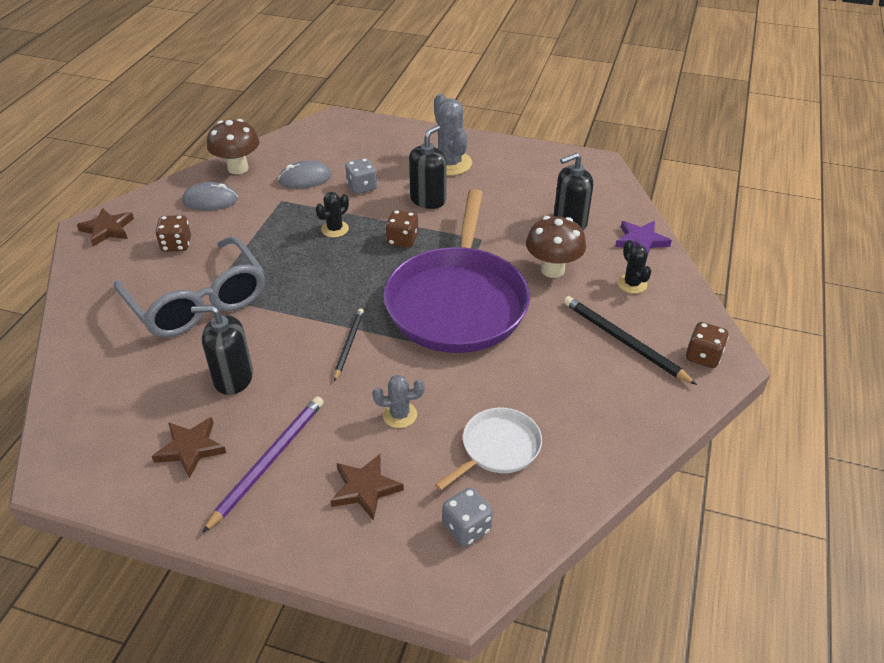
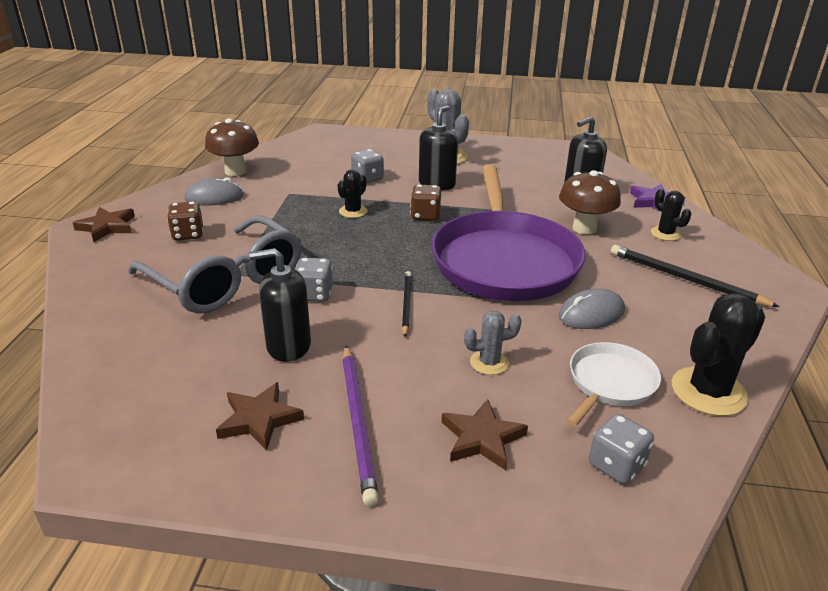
camera: 10 degrees left, 10 degrees down
purple pencil [202,396,324,533] -> purple pencil turned 150 degrees clockwise [343,345,379,506]
grey mouse [278,160,332,189] -> grey mouse moved to [558,289,625,329]
brown dice [686,322,729,368] -> none
none -> grey dice [295,258,333,302]
none -> black cactus [672,293,765,416]

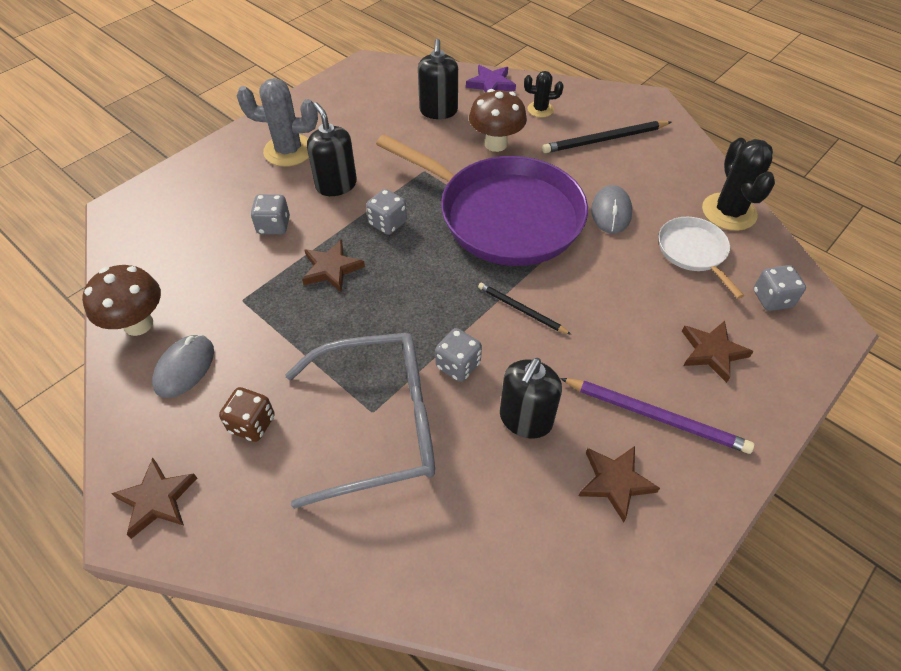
camera: 55 degrees left, 20 degrees up
black cactus [337,169,367,218] -> brown star [302,239,365,292]
brown dice [410,184,441,221] -> grey dice [366,189,407,235]
grey cactus [464,311,522,375] -> none

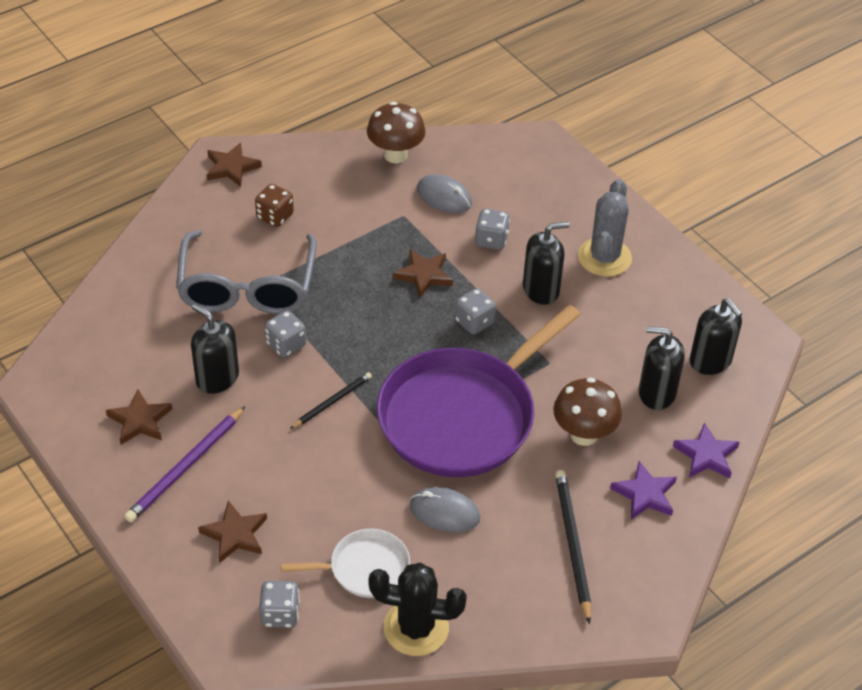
camera: 100 degrees right, 5 degrees down
grey mouse [152,335,214,398] -> grey mouse moved to [417,174,472,213]
black cactus [524,71,564,117] -> purple star [610,461,677,519]
none -> black soap dispenser [690,298,742,375]

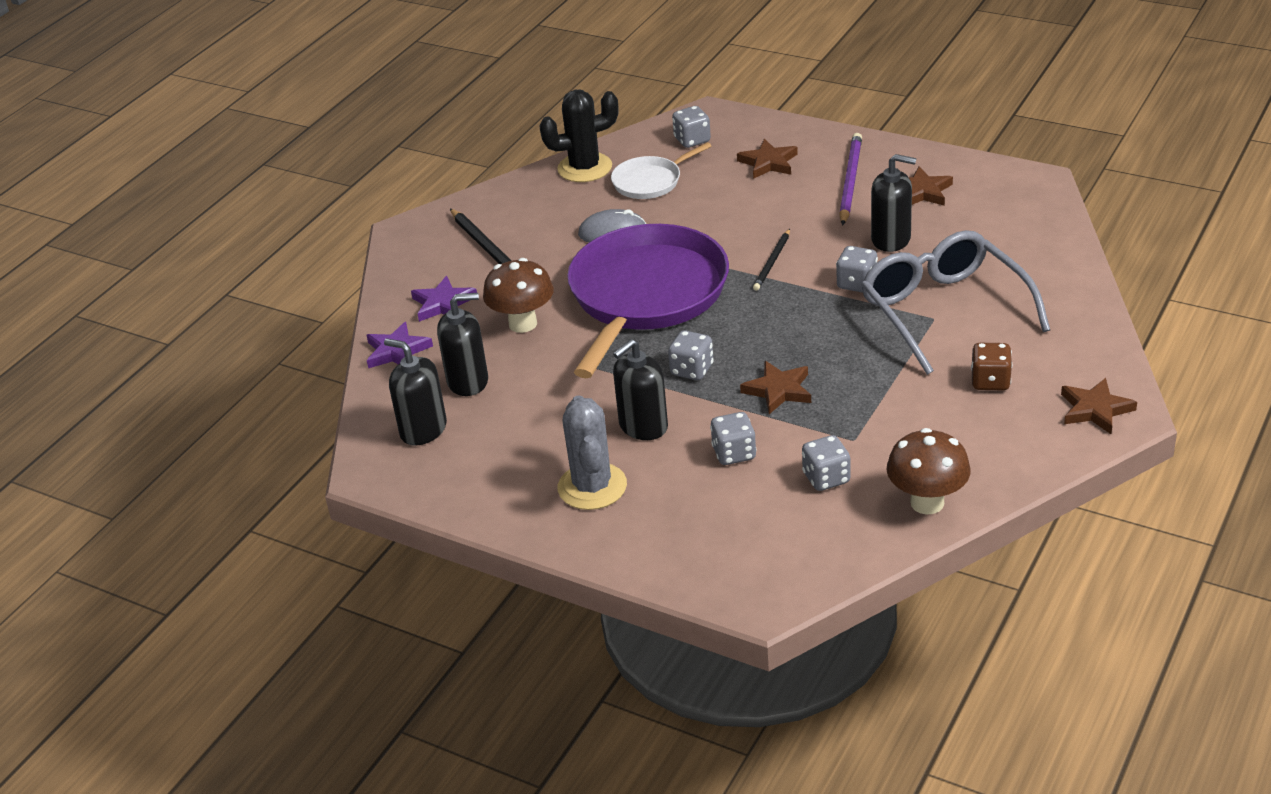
camera: 160 degrees right, 10 degrees down
grey mouse [417,174,472,213] -> grey dice [802,435,851,491]

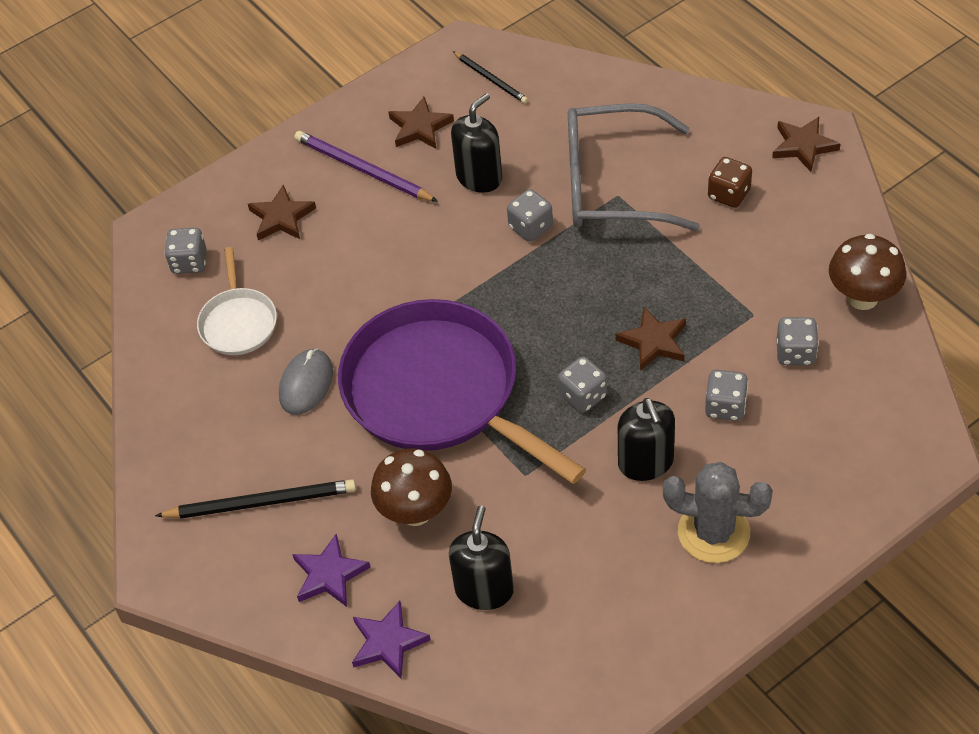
camera: 65 degrees left, 15 degrees up
black soap dispenser [384,338,447,445] -> none
black cactus [539,89,618,182] -> none
black pencil [753,229,790,291] -> black pencil moved to [453,51,528,104]

